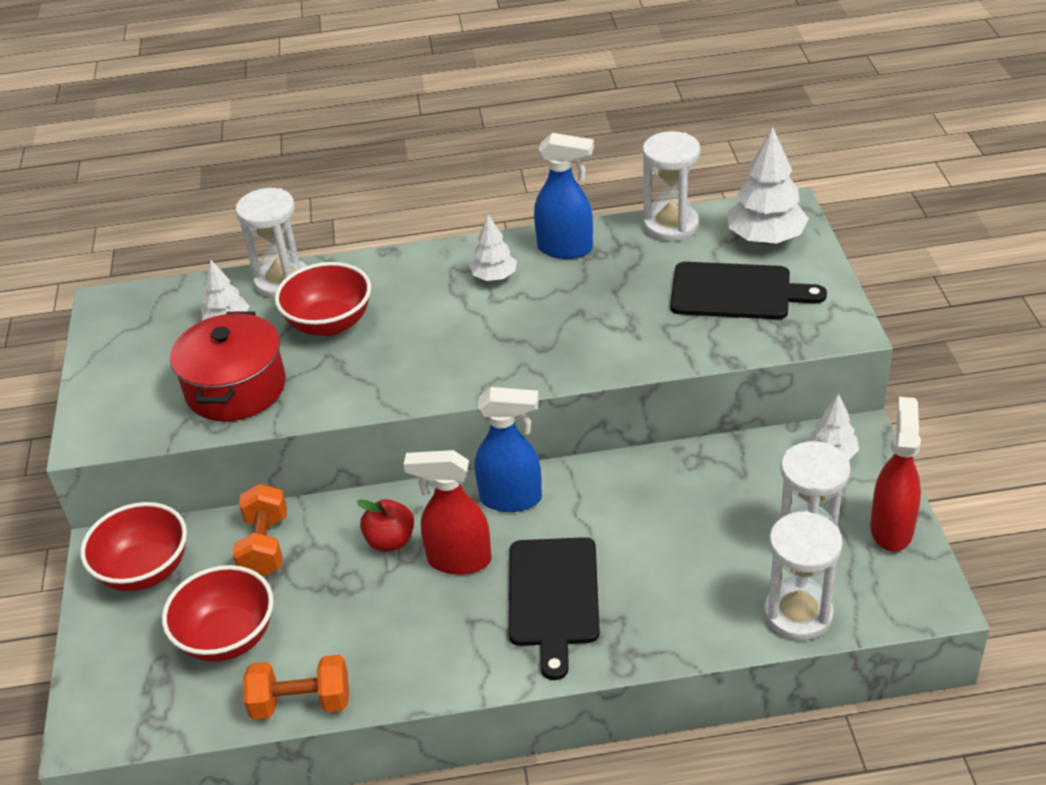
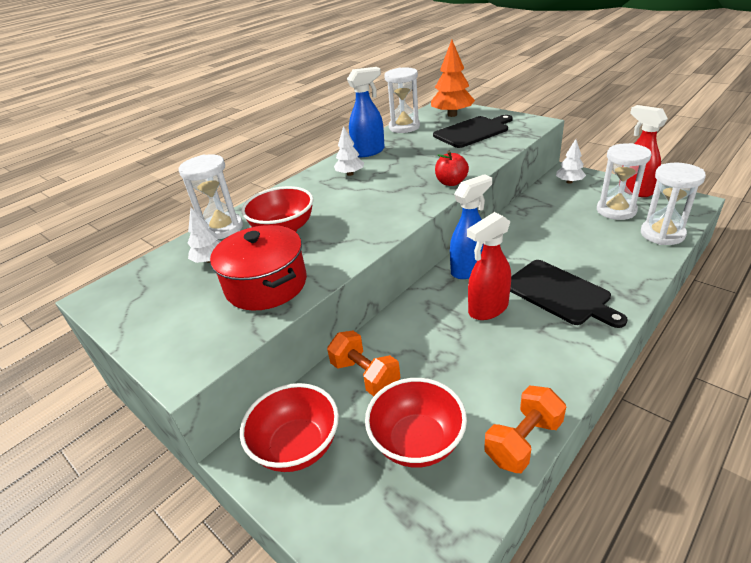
camera: 40 degrees left, 5 degrees down
red apple [357,499,414,552] -> red apple moved to [435,151,469,186]
white tree [728,127,809,244] -> orange tree [431,40,475,117]

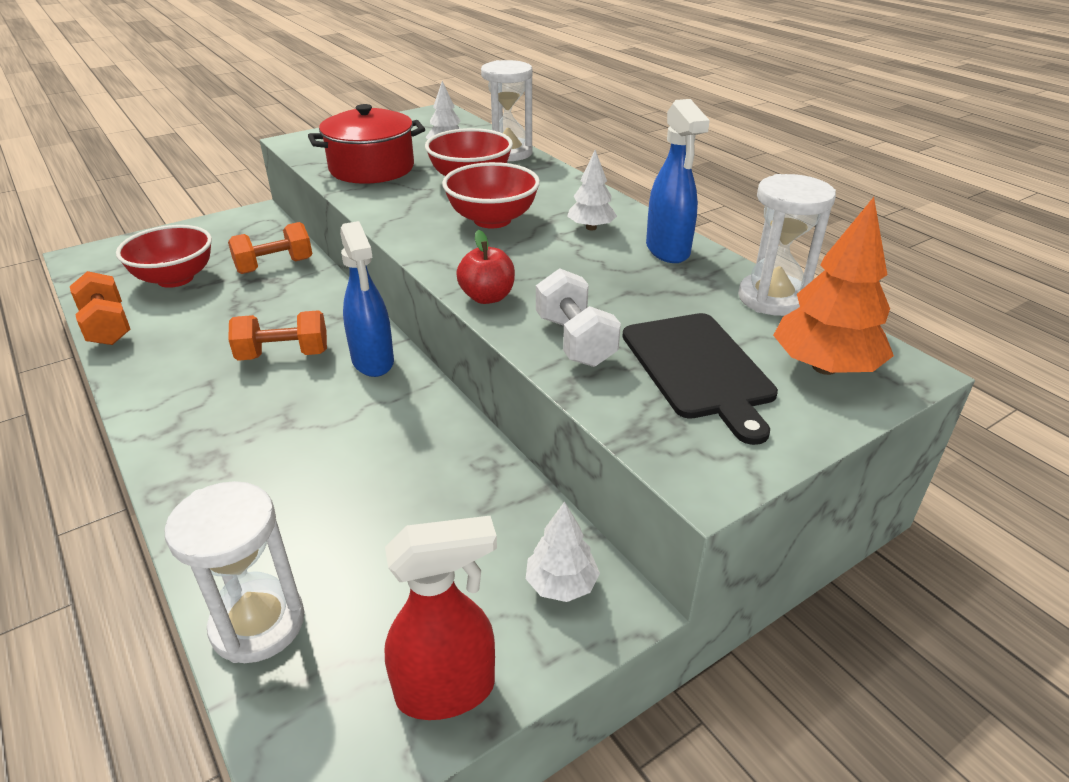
camera: 100 degrees right, 0 degrees up
red bowl [240,383,339,472] -> red bowl moved to [442,162,540,228]
red spray bottle [467,212,511,320] -> orange dumbbell [228,310,327,361]
black cutting board [510,260,628,328] -> none
white hourglass [597,143,651,220] -> none
none -> white dumbbell [536,268,621,367]

